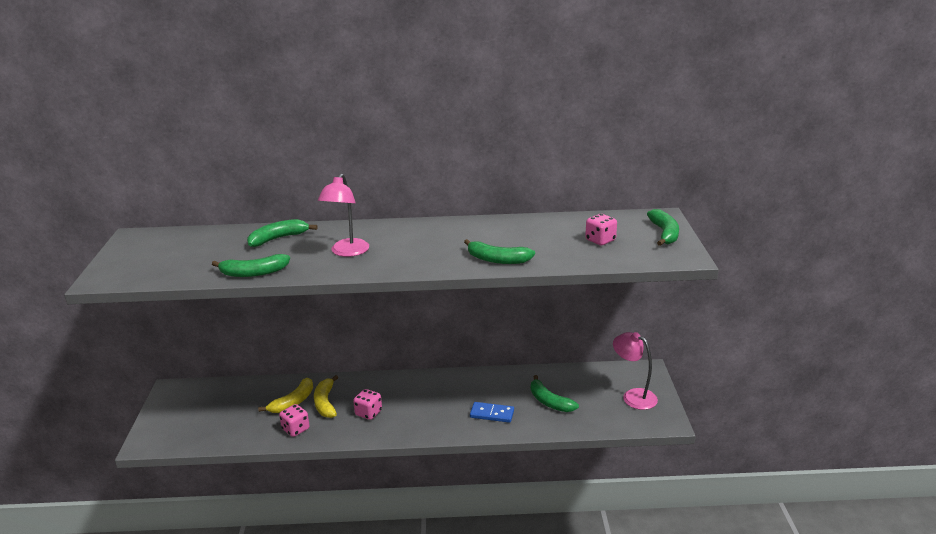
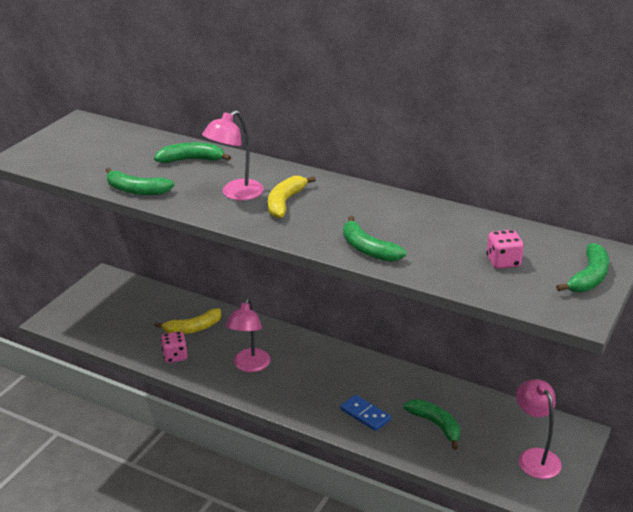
camera: 30 degrees right, 5 degrees up
yellow banana [314,375,338,418] -> yellow banana moved to [268,176,316,218]
pink dice [353,389,382,420] -> pink lamp [226,298,271,372]
green banana [531,375,579,412] -> green banana turned 150 degrees clockwise [403,399,461,450]

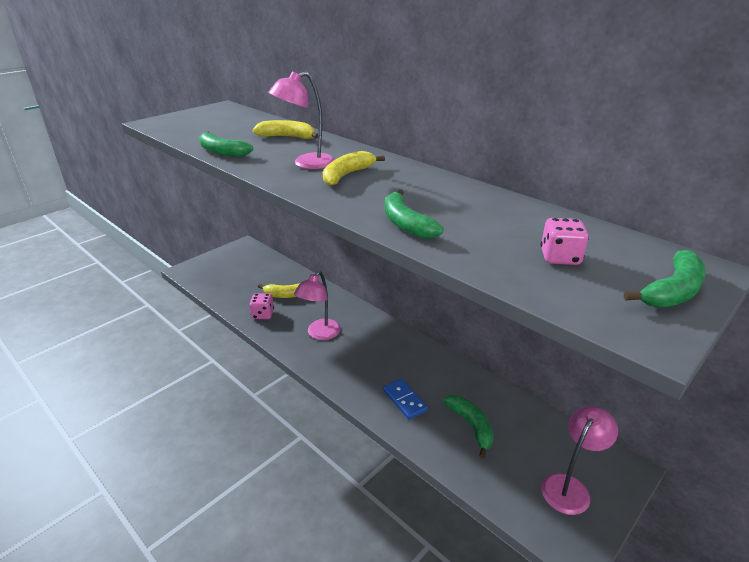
camera: 15 degrees right, 0 degrees up
green banana [154,142,231,163] -> yellow banana [252,120,318,139]
pink lamp [516,379,562,479] -> pink lamp turned 45 degrees clockwise [541,406,618,515]

